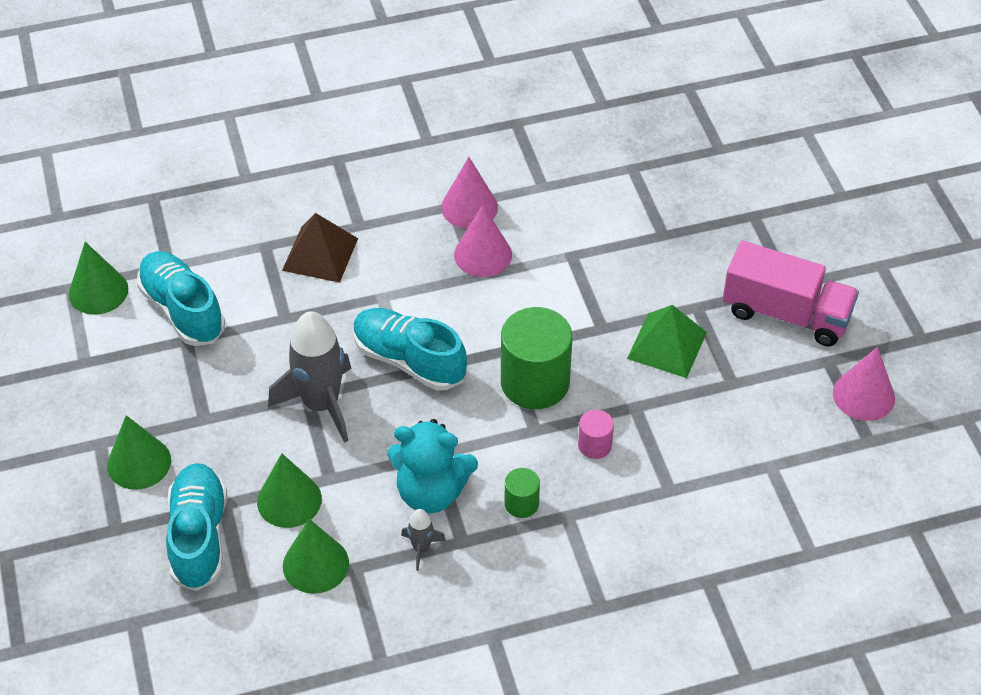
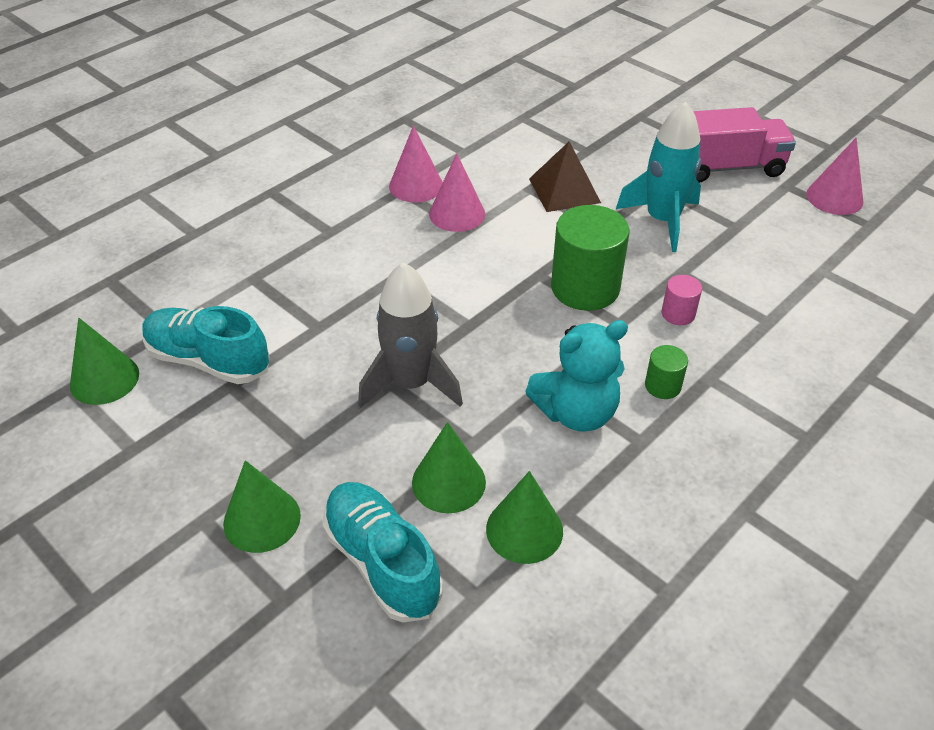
camera: 30 degrees left, 5 degrees down
brown pyramid [282,213,358,283] -> brown pyramid moved to [529,141,601,212]
turquoise shoe [353,308,467,391] -> none
grey rocket [401,509,446,571] -> none
green pyramid [627,305,707,378] -> turquoise rocket [616,101,701,252]

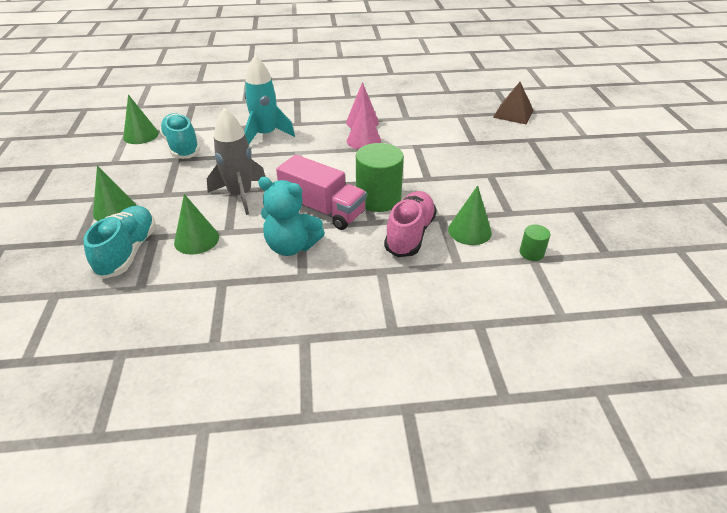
camera: 40 degrees right, 5 degrees down
green cone [486,471,563,564] -> green cone moved to [448,185,492,245]
brown pyramid [529,141,601,212] -> brown pyramid moved to [493,82,533,124]
turquoise rocket [616,101,701,252] -> turquoise rocket moved to [244,55,295,145]
green cylinder [645,345,688,399] -> green cylinder moved to [520,225,550,261]
pink cylinder [662,275,702,325] -> pink shoe [384,191,437,257]
pink truck [693,107,796,183] -> pink truck moved to [276,155,367,230]
pink cone [806,137,863,215] -> none

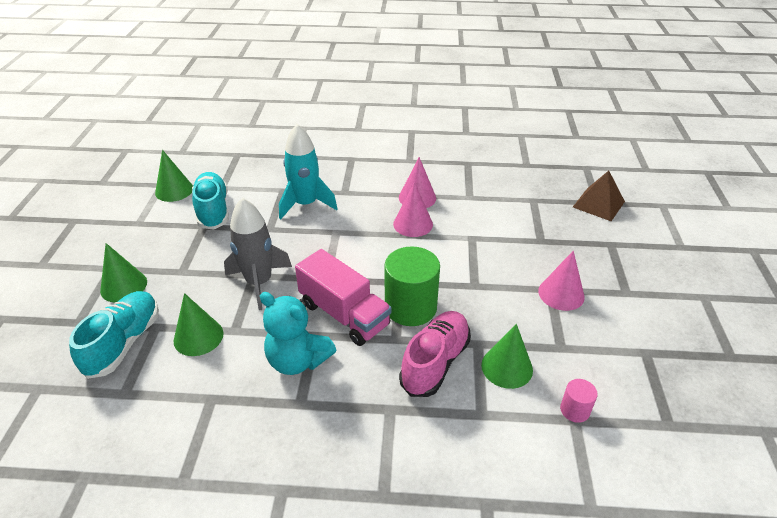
camera: 10 degrees right, 0 degrees up
green cylinder [520,225,550,261] -> pink cylinder [560,379,598,423]
none -> pink cone [538,251,585,311]

